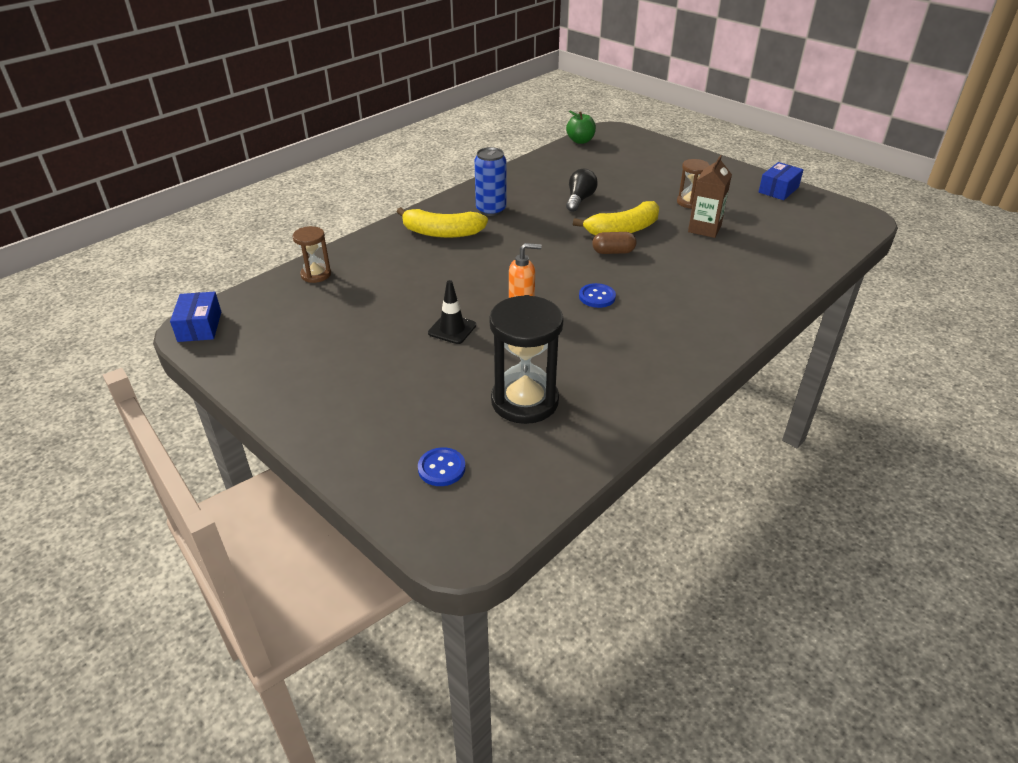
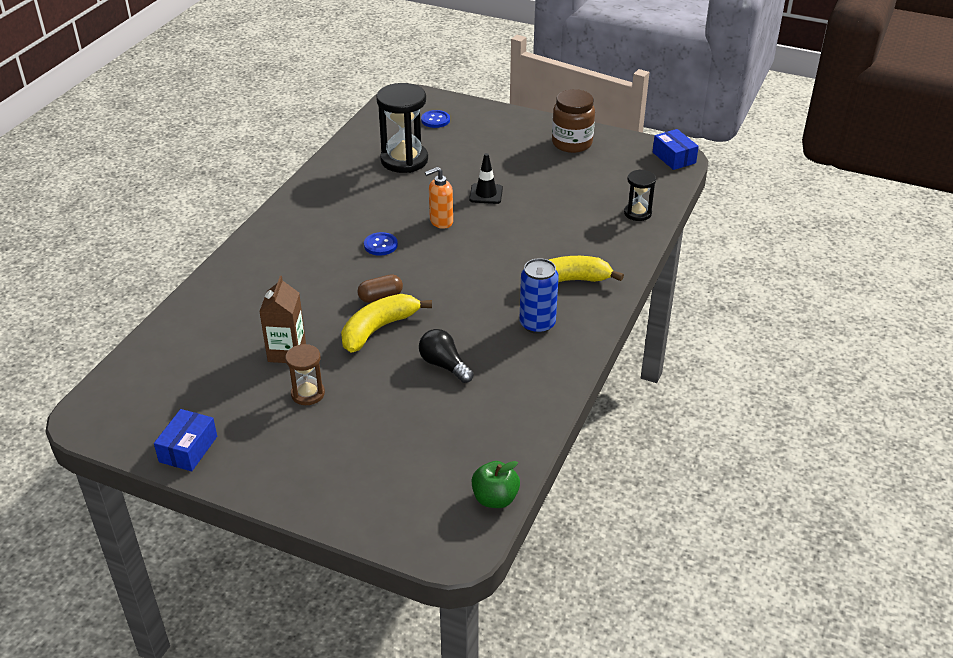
camera: 160 degrees right, 0 degrees up
brown hourglass [292,226,331,283] -> black hourglass [624,169,656,221]
black light bulb [566,169,598,212] -> black light bulb turned 135 degrees clockwise [419,329,474,383]
none -> brown jar [552,89,595,153]

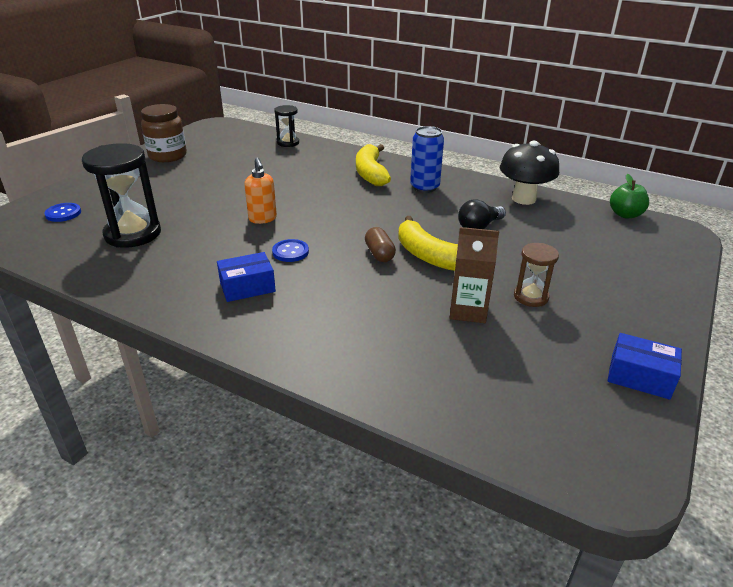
camera: 85 degrees left, 5 degrees down
black traffic cone [469,153,503,204] -> none
blue box [653,129,699,170] -> blue box moved to [217,252,276,302]
none -> black mushroom [500,141,559,205]

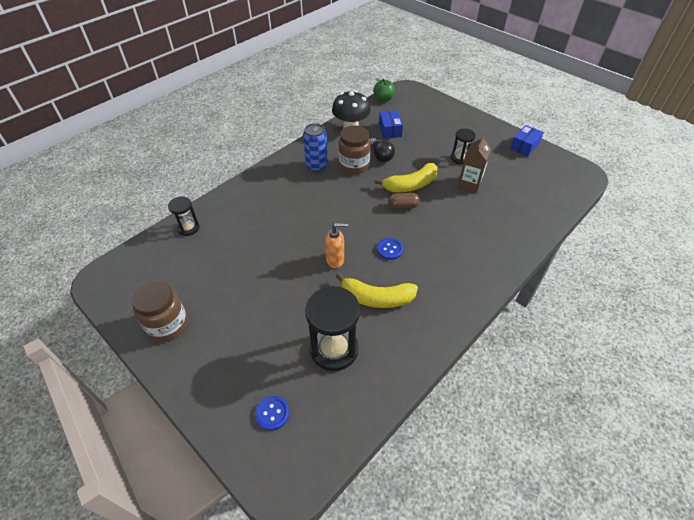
camera: 75 degrees left, 15 degrees up
blue box [217,252,276,302] -> blue box moved to [379,111,403,138]
yellow banana [356,144,391,186] -> yellow banana moved to [336,273,418,308]
brown hourglass [514,243,559,307] -> black hourglass [451,128,476,164]
none -> brown jar [338,125,371,174]

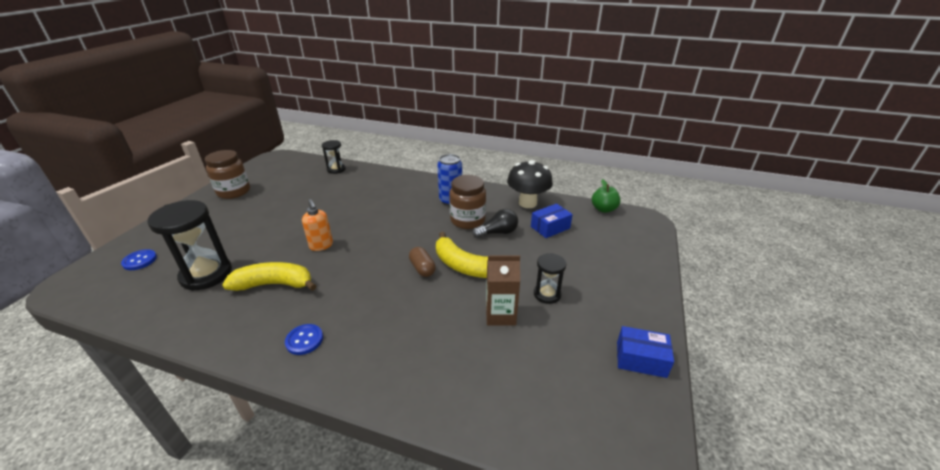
camera: 65 degrees right, 15 degrees down
yellow banana [336,273,418,308] -> yellow banana turned 105 degrees clockwise [222,262,317,291]
black light bulb [370,138,395,162] -> black light bulb turned 150 degrees counterclockwise [472,209,518,238]
blue button [377,238,403,260] -> blue button moved to [285,324,323,355]

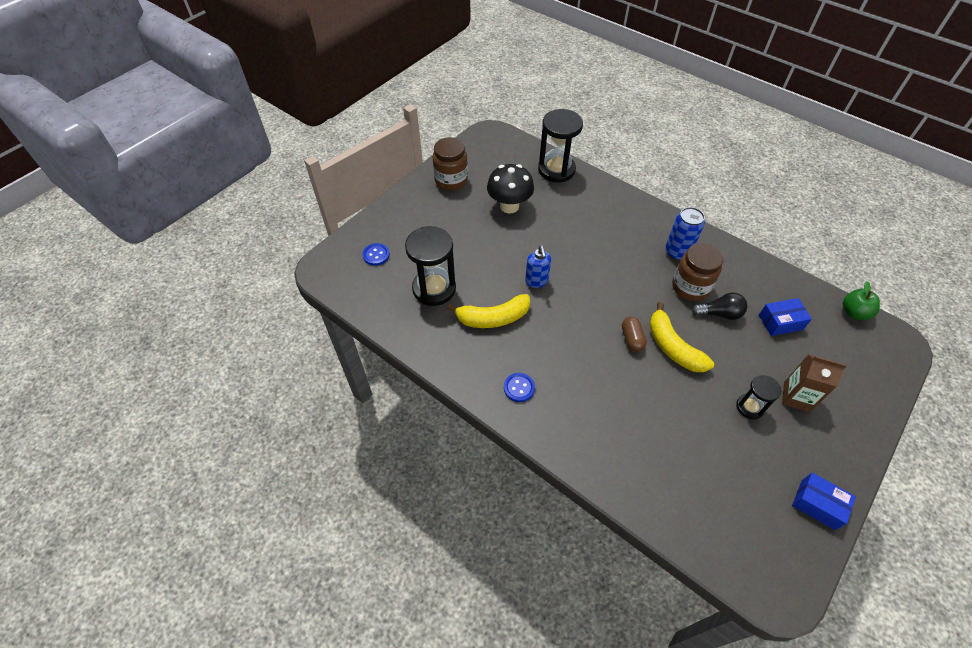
camera: 20 degrees right, 20 degrees up
yellow banana [222,262,317,291] -> yellow banana turned 150 degrees clockwise [447,294,530,328]
orange soap dispenser [302,199,333,251] -> blue soap dispenser [525,246,551,288]
black hourglass [322,140,346,174] -> black hourglass [538,109,583,182], size x1.83
brown carton [486,255,520,326] -> brown carton moved to [782,355,847,412]
black mushroom [507,160,553,208] -> black mushroom moved to [487,164,534,214]

